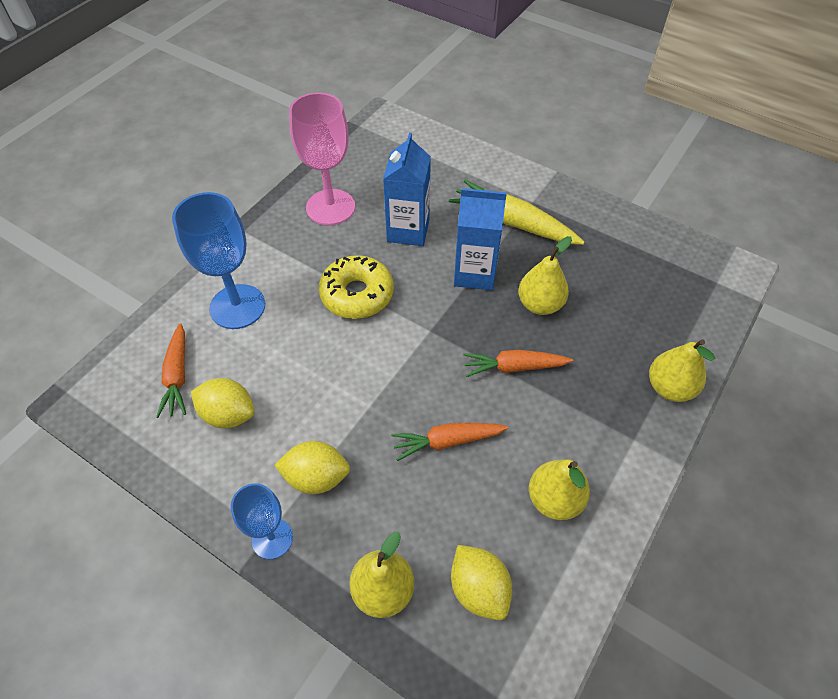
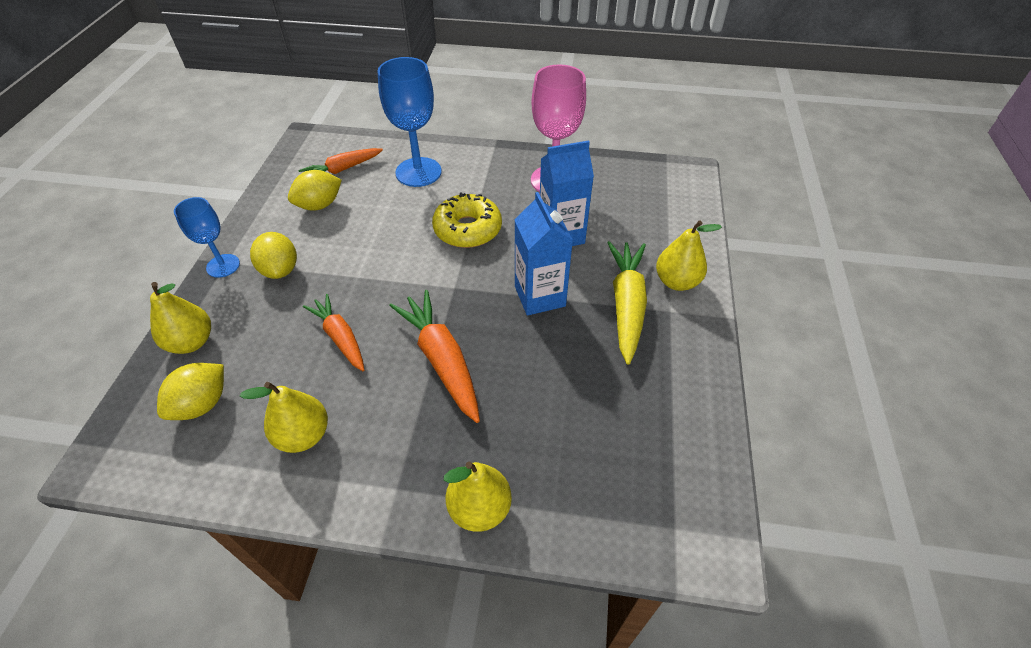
camera: 65 degrees right, 5 degrees down
yellow lemon [191,378,255,428] -> yellow lemon turned 60 degrees clockwise [288,170,342,210]
orange carrot [463,350,573,377] -> orange carrot [390,290,480,423], size x1.50
yellow pear [518,236,572,315] -> yellow pear moved to [656,220,722,291]

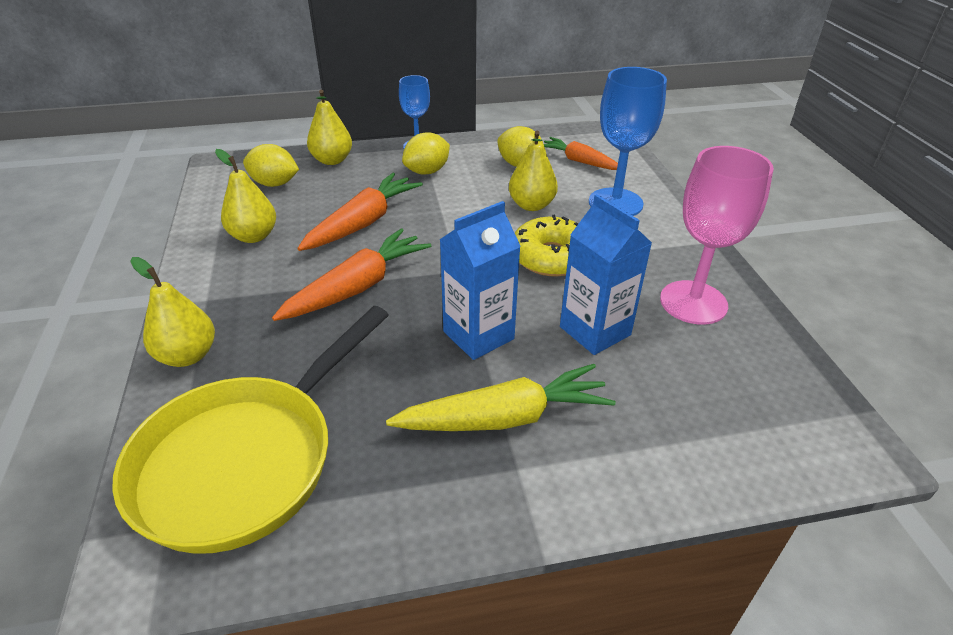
camera: 70 degrees right, 10 degrees down
orange carrot [303,294,364,371] -> orange carrot [298,173,423,251], size x1.50
yellow pear [656,220,722,291] -> yellow pear moved to [509,131,558,211]
none -> yellow pan [112,306,388,554]

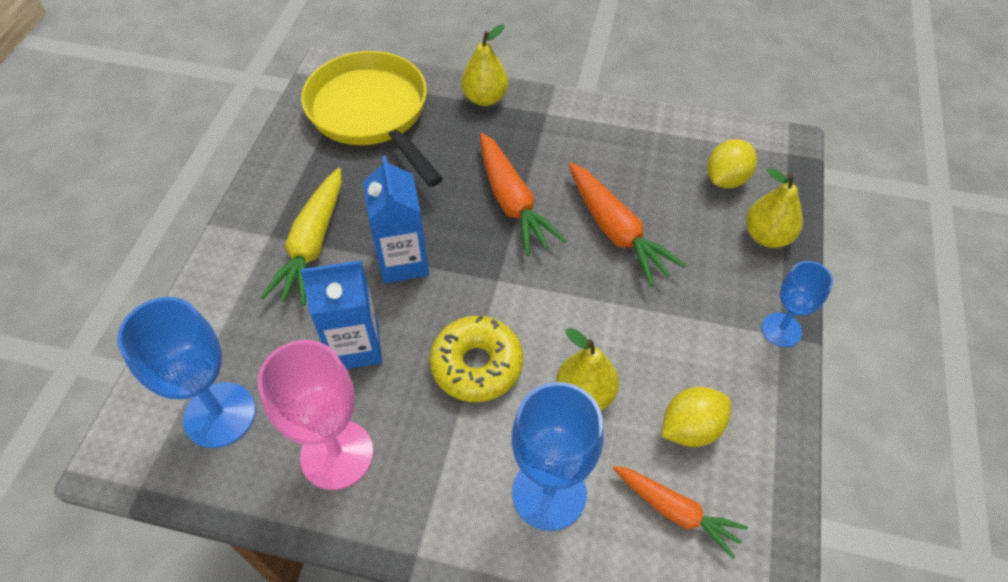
camera: 115 degrees right, 15 degrees up
yellow pear [215,149,276,243] -> none
yellow lemon [402,132,450,174] -> none
orange carrot [544,137,618,170] -> orange carrot turned 60 degrees clockwise [613,466,748,559]
none -> blue goblet [117,297,256,448]

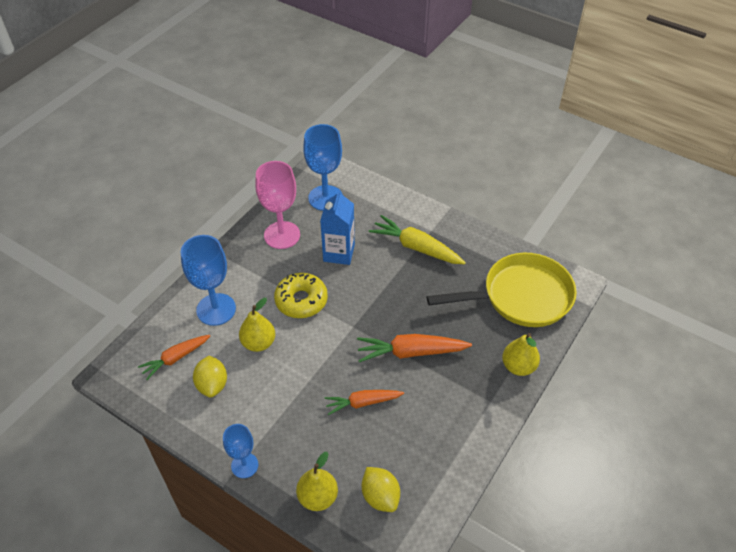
camera: 110 degrees right, 5 degrees down
blue carton [363,155,429,283] -> none
orange carrot [568,162,687,286] -> orange carrot [325,390,404,415], size x0.66

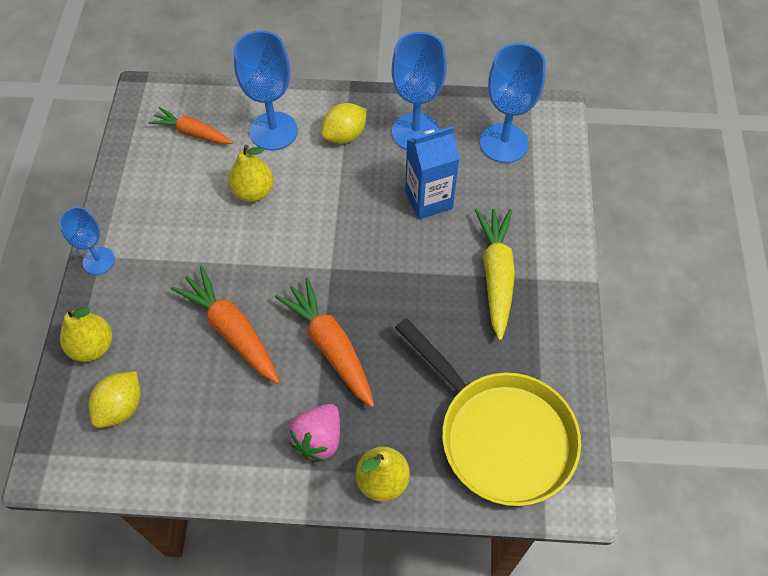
camera: 60 degrees right, 10 degrees up
yellow lemon [193,356,227,398] -> yellow lemon moved to [321,103,367,144]
pink goblet [255,161,300,249] -> blue goblet [392,32,447,150]
yellow donut [274,273,328,318] -> none
orange carrot [325,390,404,415] -> orange carrot [171,266,280,384], size x1.50
none -> pink strawberry [289,404,340,461]

